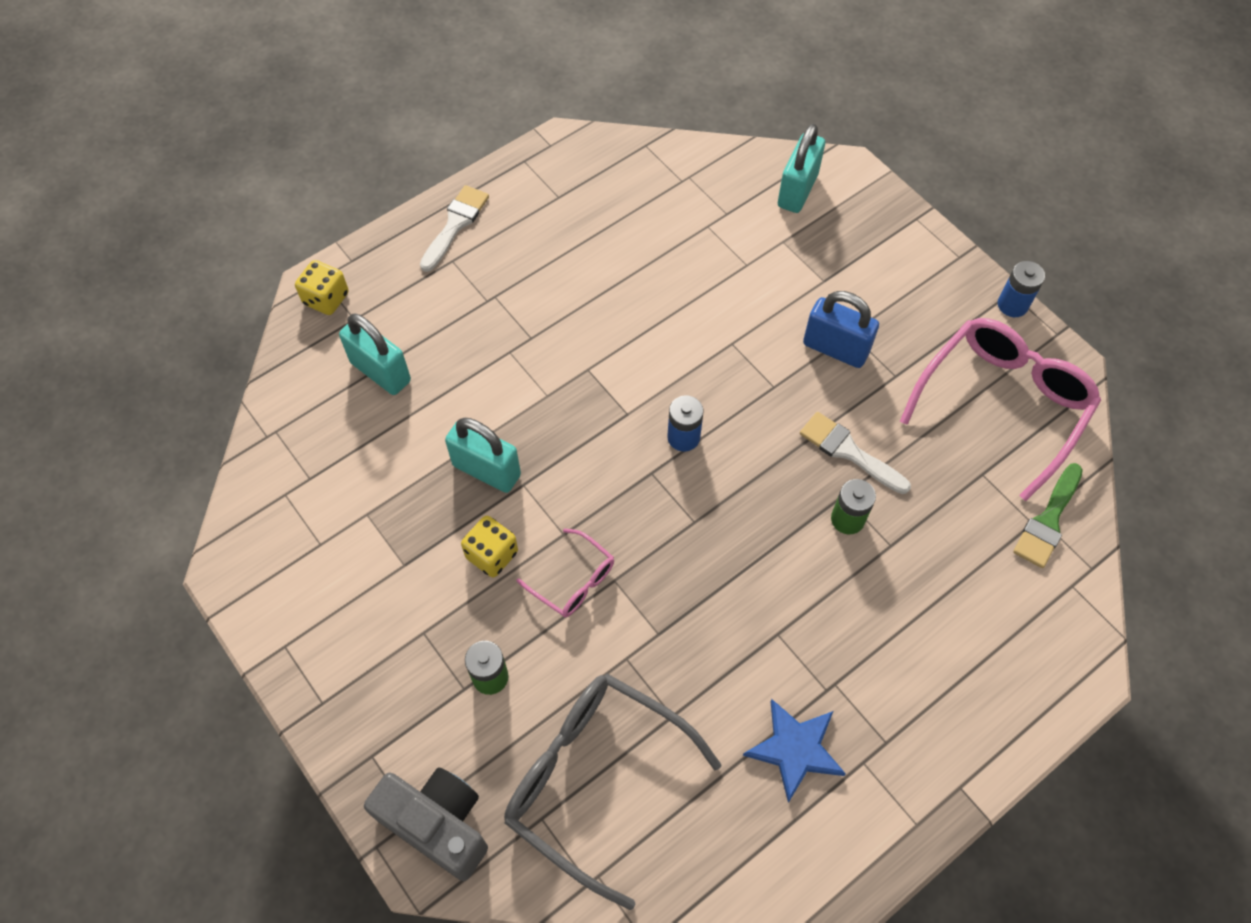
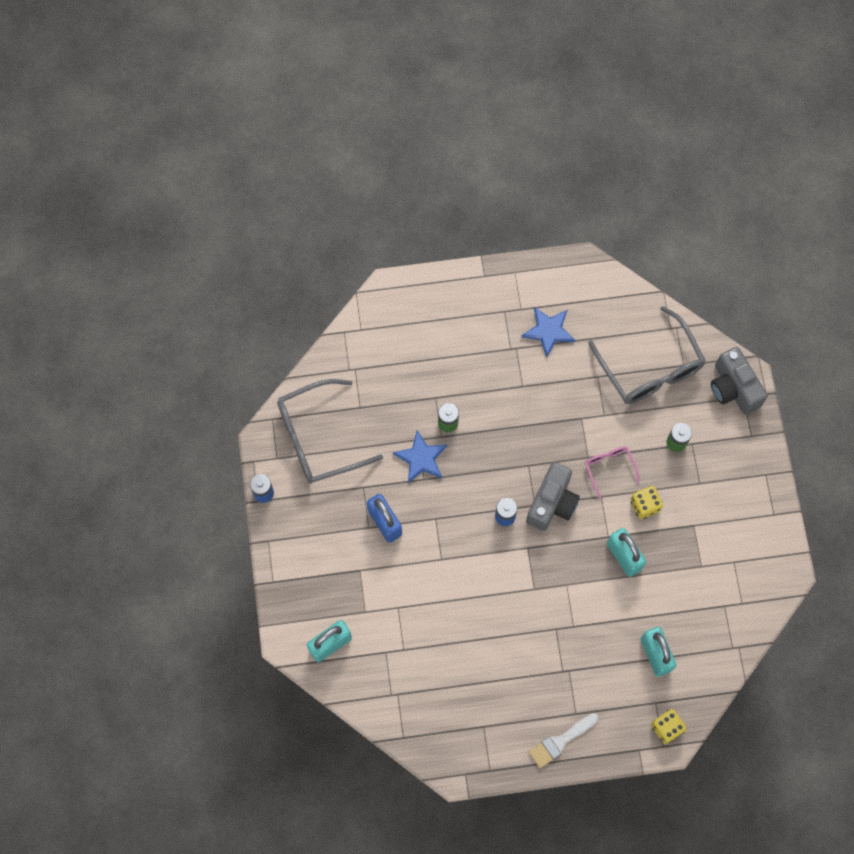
camera: 150 degrees left, 10 degrees up
white brush [800,412,911,494] -> blue star [393,430,447,483]
pink glasses [900,318,1101,501] -> grey glasses [277,379,383,484]
green brush [1013,463,1083,568] -> none
none -> grey camera [526,462,580,531]

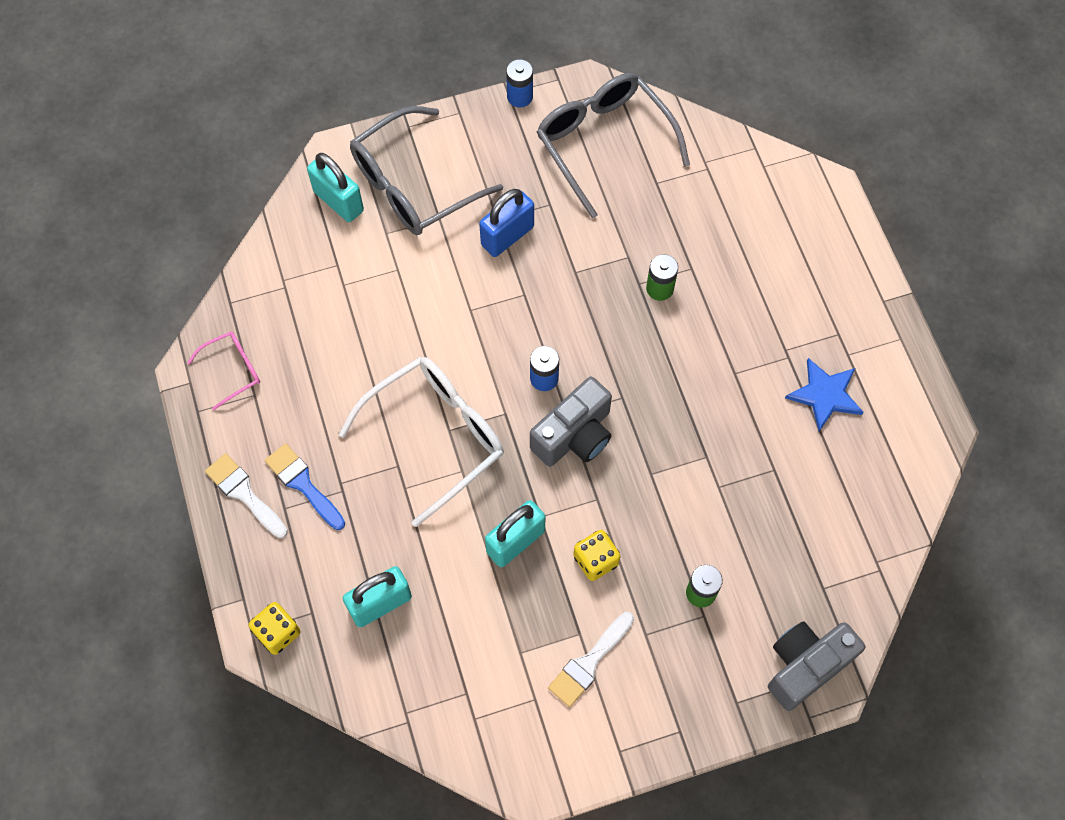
camera: 80 degrees right, 5 degrees down
blue star [393,430,447,483] -> none
grey camera [526,462,580,531] -> grey camera turned 60 degrees counterclockwise [530,377,612,467]
pink glasses [585,446,640,499] -> pink glasses moved to [187,331,260,410]
grey glasses [588,306,706,404] -> grey glasses moved to [350,106,503,235]
none -> blue brush [265,443,345,530]
none -> white glasses [339,357,504,527]
none -> white brush [548,612,634,707]

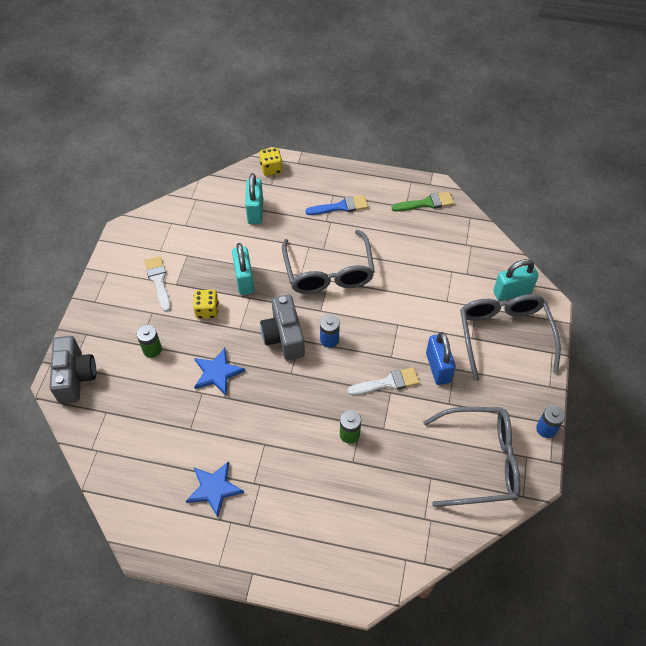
camera: 120 degrees right, 10 degrees down
pink glasses [187,331,260,410] -> green brush [392,192,454,212]
white brush [205,453,288,538] -> white brush moved to [348,367,419,395]
white glasses [339,357,504,527] -> grey glasses [282,230,375,294]
none -> blue star [194,348,245,396]

